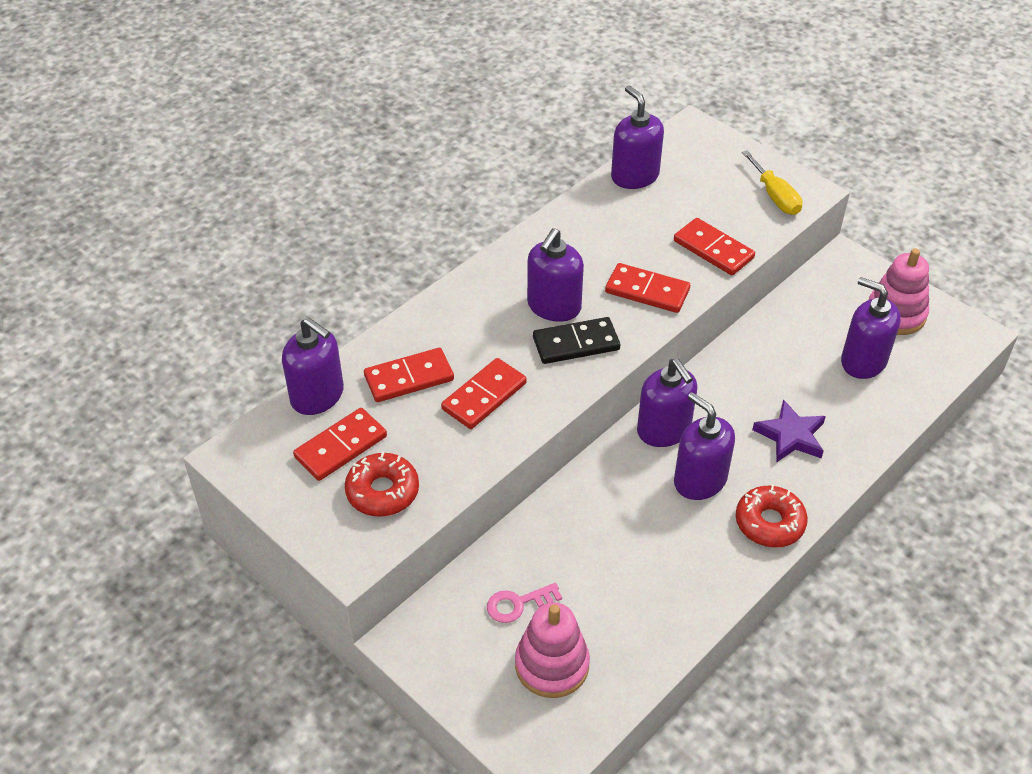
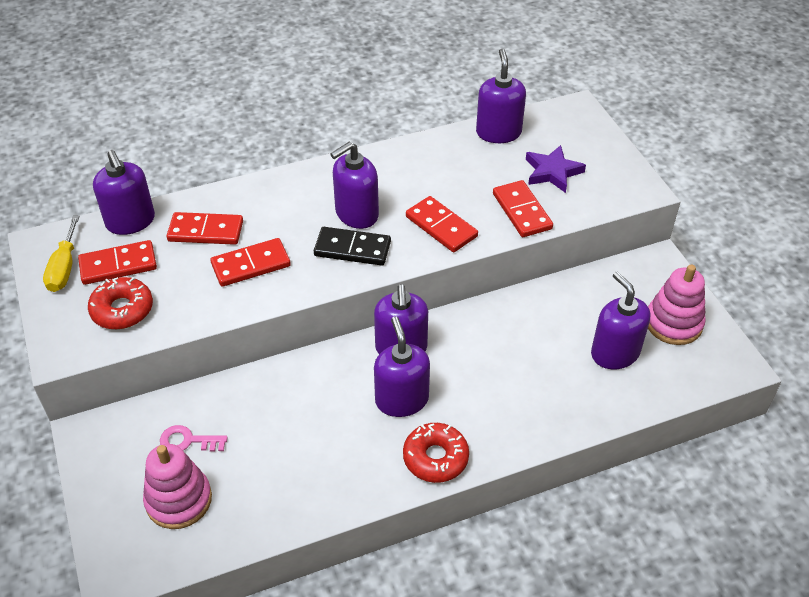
camera: 25 degrees right, 0 degrees up
yellow screwdriver [742,150,802,215] -> yellow screwdriver moved to [43,215,80,292]
purple star [752,399,826,463] -> purple star moved to [526,145,586,193]

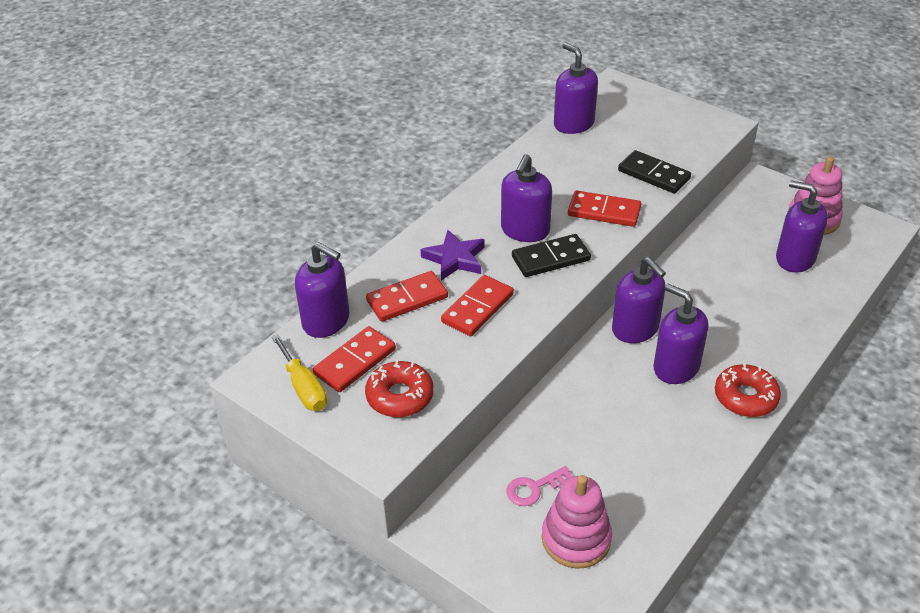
camera: 30 degrees left, 5 degrees down
red domino [493,180,553,237] -> black domino [618,150,691,194]
purple star [526,145,586,193] -> purple star moved to [421,230,484,280]

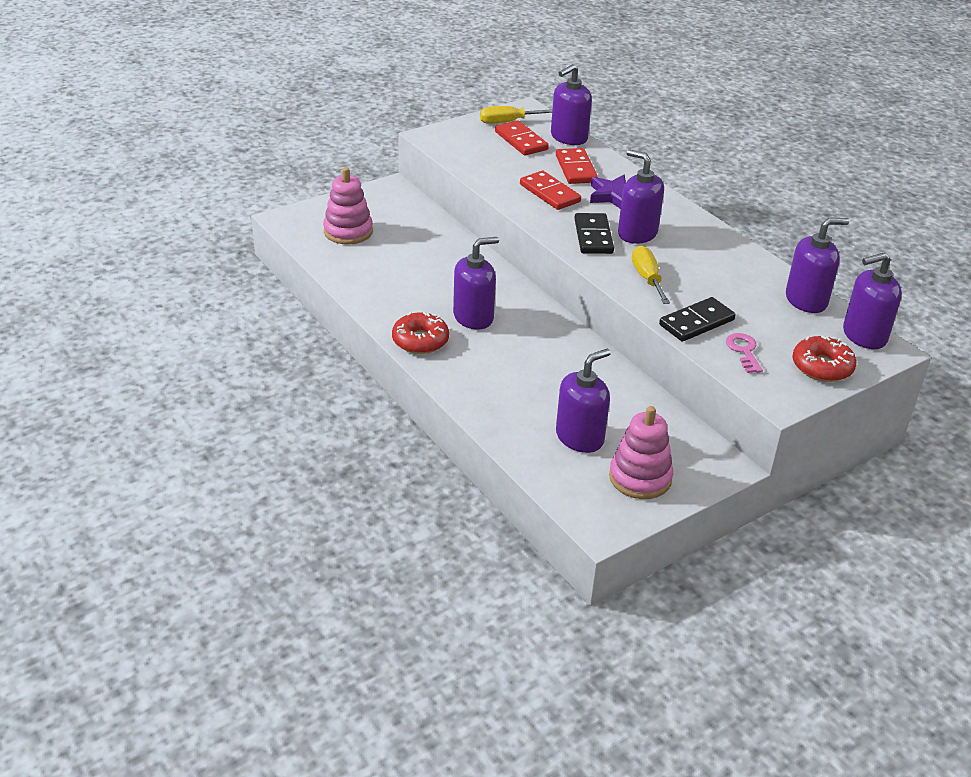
camera: 105 degrees right, 5 degrees down
red donut [365,360,434,417] -> red donut moved to [792,335,857,382]
pink key [506,466,573,506] -> pink key moved to [726,333,763,373]
red domino [568,191,642,227] -> yellow screwdriver [632,246,670,304]
purple soap dispenser [612,257,666,343] -> purple soap dispenser moved to [843,252,902,349]

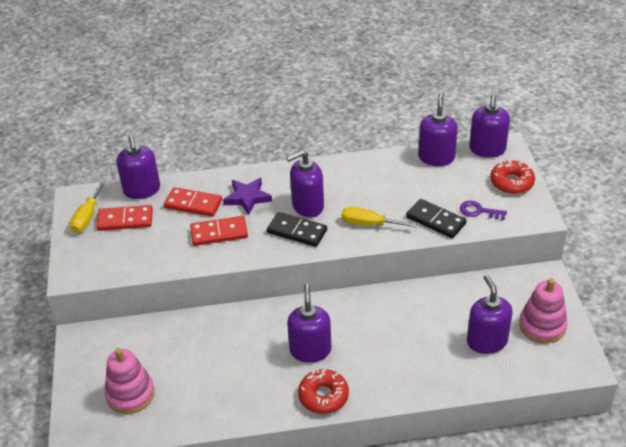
camera: 60 degrees left, 5 degrees up
black domino [659,297,736,342] -> black domino turned 45 degrees counterclockwise [406,199,467,238]
pink key [726,333,763,373] -> purple key [460,200,507,220]

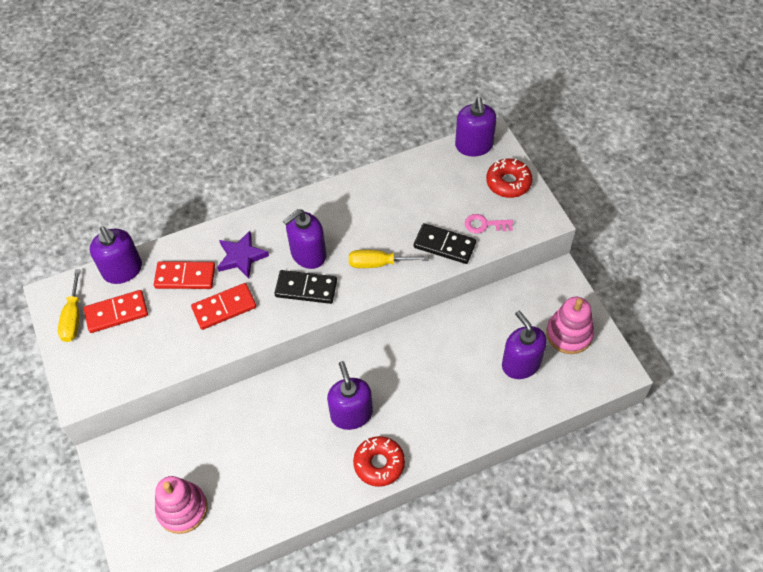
camera: 15 degrees left, 15 degrees up
purple soap dispenser [418,93,458,166] -> none
purple key [460,200,507,220] -> pink key [465,214,513,234]

